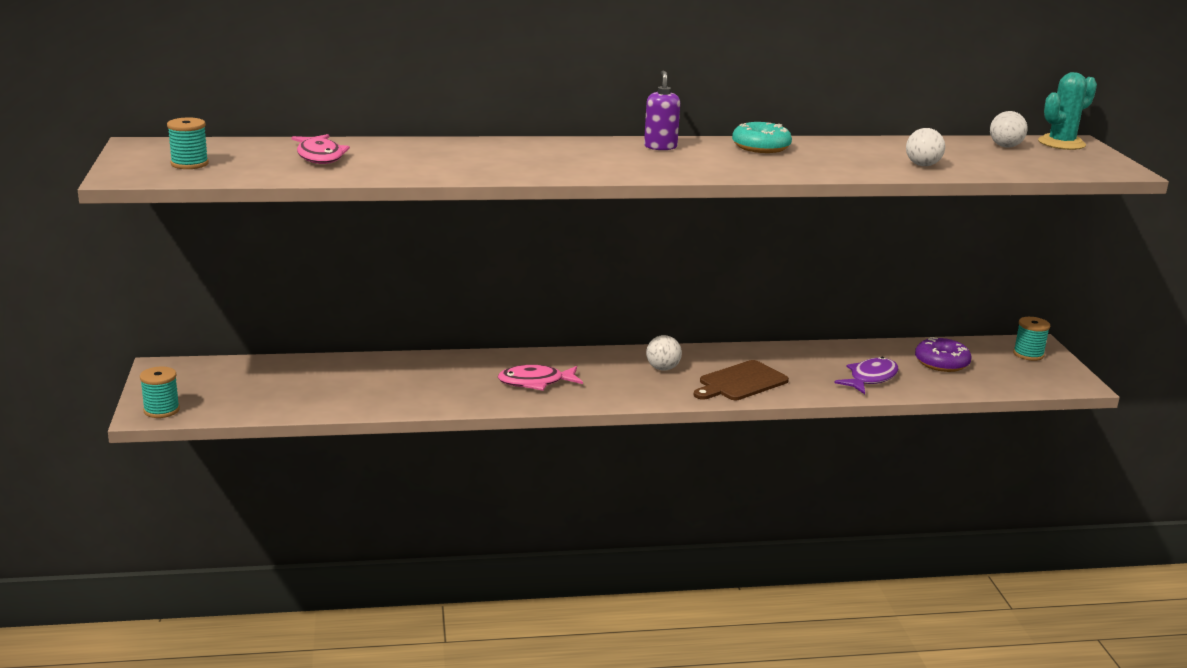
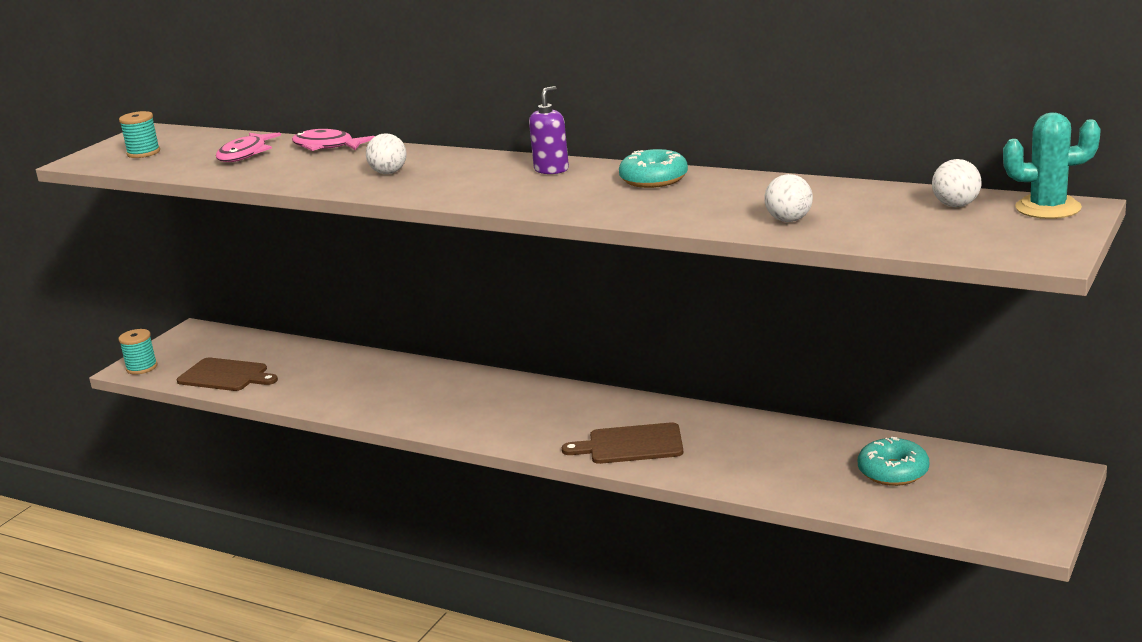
camera: 40 degrees right, 0 degrees up
pink fish [498,365,583,391] -> pink fish moved to [292,129,375,151]
white ball [646,335,682,371] -> white ball moved to [366,133,407,174]
purple fish [834,357,899,394] -> none
purple donut [915,337,971,372] -> turquoise donut [858,437,929,486]
turquoise spool [1013,317,1050,361] -> none
none -> brown cutting board [177,357,278,391]

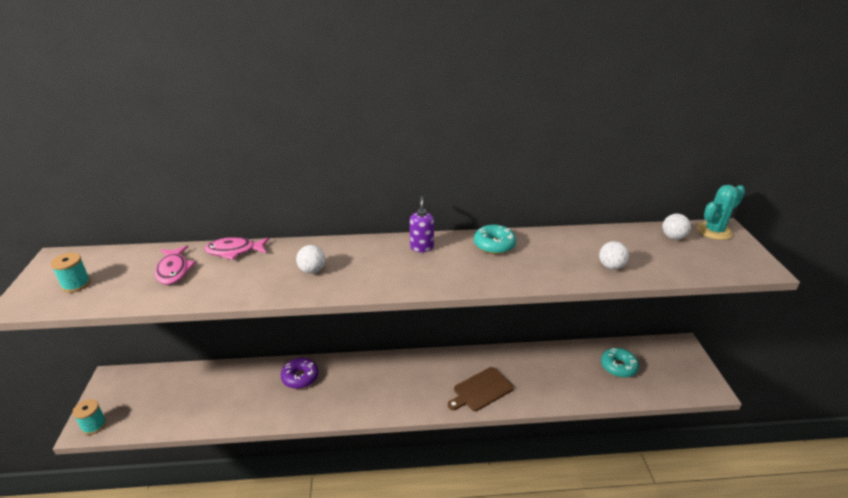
camera: 35 degrees left, 10 degrees up
brown cutting board [177,357,278,391] -> none
none -> purple donut [281,358,319,389]

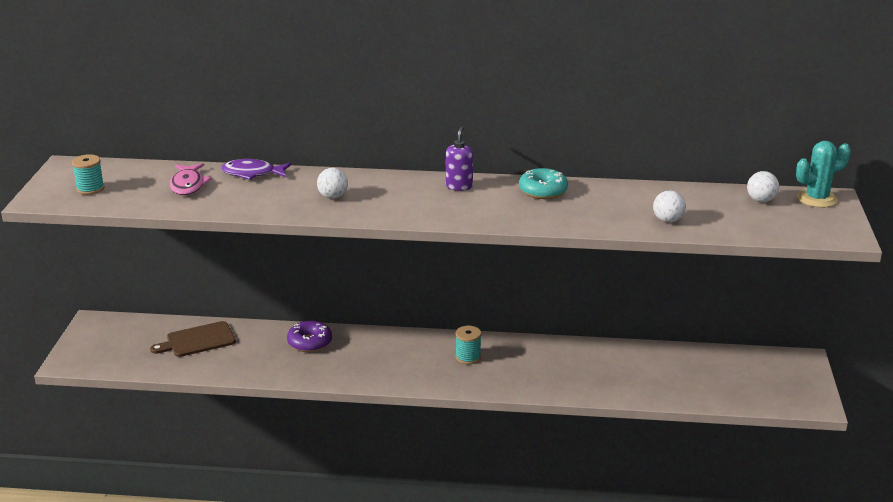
camera: 10 degrees right, 5 degrees down
turquoise spool [72,399,107,435] -> turquoise spool moved to [455,326,481,364]
pink fish [204,237,269,260] -> purple fish [221,159,291,180]
brown cutting board [448,367,514,411] -> brown cutting board moved to [150,321,236,357]
turquoise donut [601,348,639,378] -> none

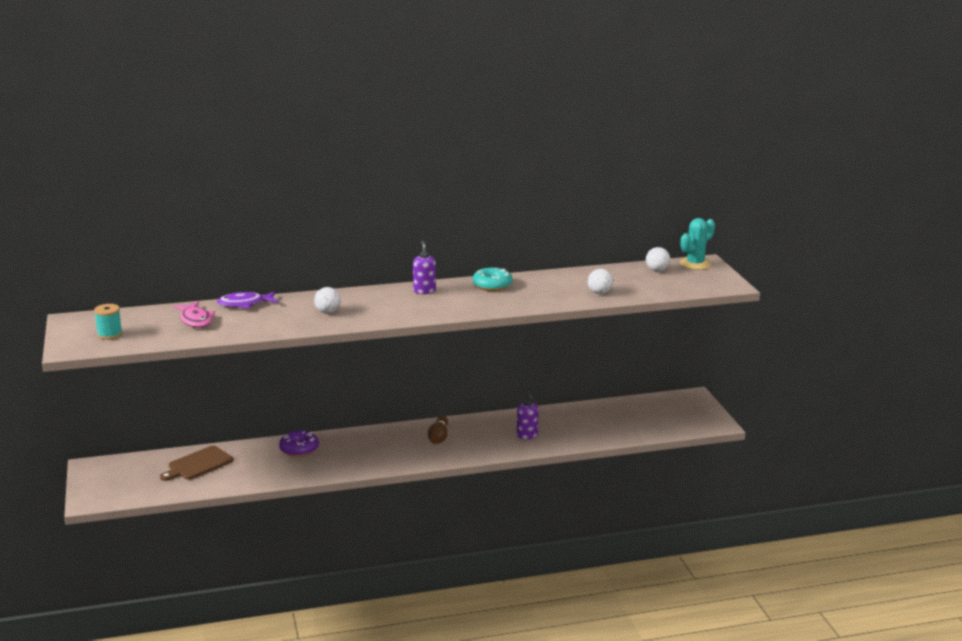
camera: 20 degrees left, 5 degrees down
turquoise spool [455,326,481,364] -> brown bowling pin [428,416,448,444]
none -> purple soap dispenser [517,393,539,439]

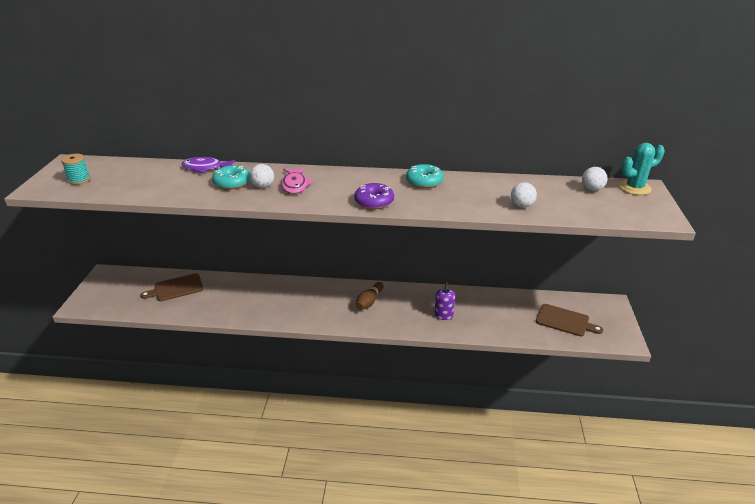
camera: 20 degrees right, 10 degrees up
pink fish [174,302,215,328] -> pink fish moved to [281,167,313,194]
purple donut [279,430,319,457] -> purple donut moved to [354,183,394,209]
purple soap dispenser [413,241,436,294] -> none
none -> turquoise donut [212,165,250,190]
none -> brown cutting board [536,304,603,336]

